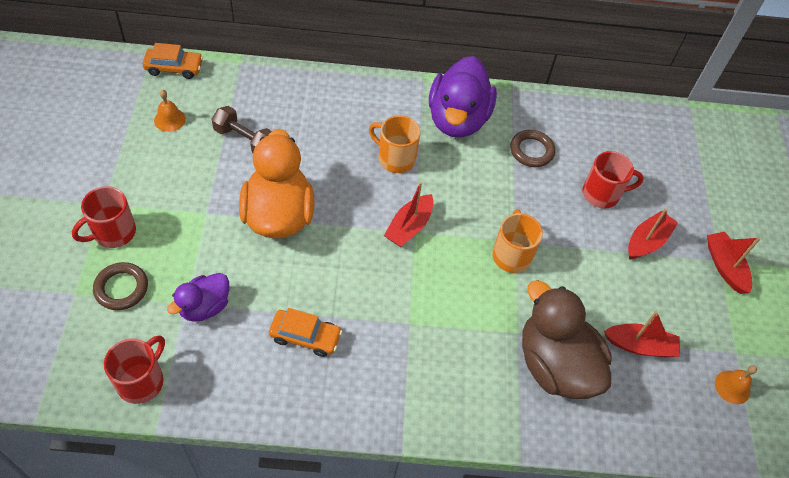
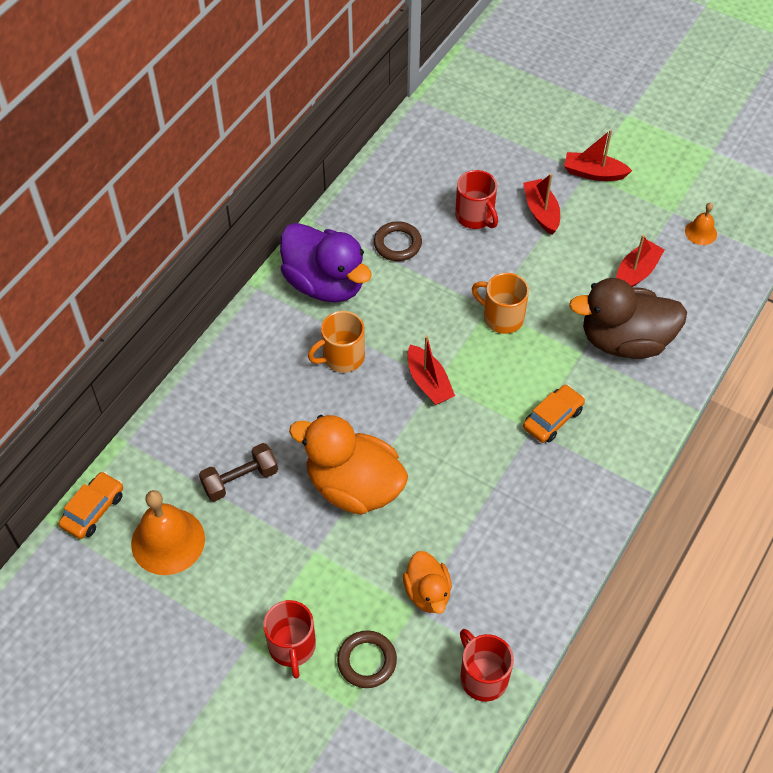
camera: 55 degrees left, 0 degrees up
orange bell [154,90,186,132] -> orange bell [131,490,205,575], size x1.96
purple duck [167,273,229,322] -> orange duck [403,551,452,614]
orange car [269,308,342,357] -> orange car moved to [523,385,585,443]
red mug [582,151,644,208] -> red mug turned 120 degrees clockwise [455,170,498,229]

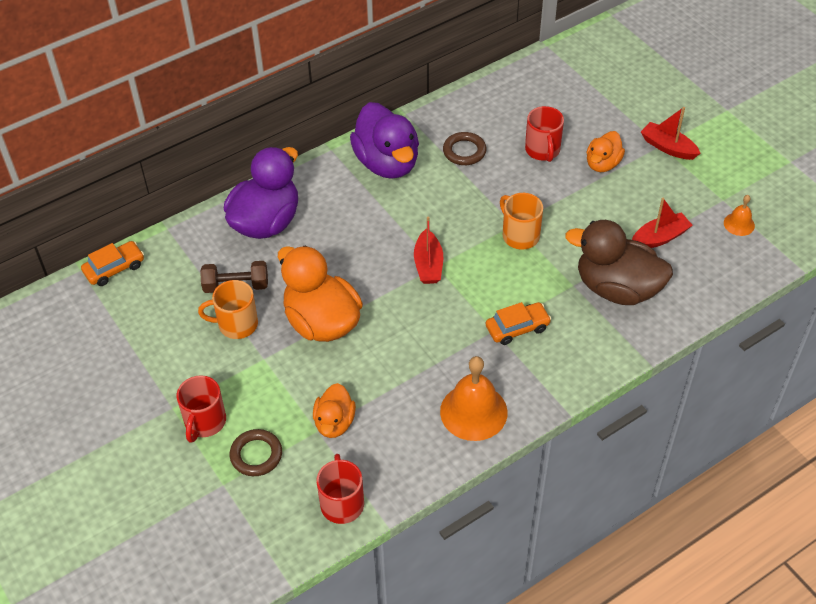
camera: 25 degrees right, 5 degrees down
orange bell [131,490,205,575] -> orange bell moved to [440,356,508,441]
orange mug [308,311,365,373] -> orange mug moved to [198,280,258,339]
red boat [523,173,560,235] -> orange duck [586,131,625,172]
none -> purple duck [224,147,298,239]

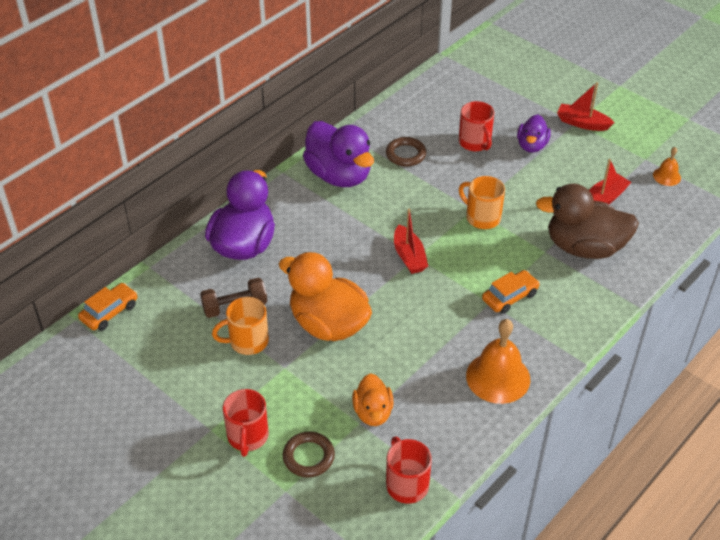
camera: 15 degrees left, 5 degrees down
orange duck [586,131,625,172] -> purple duck [517,115,551,153]

